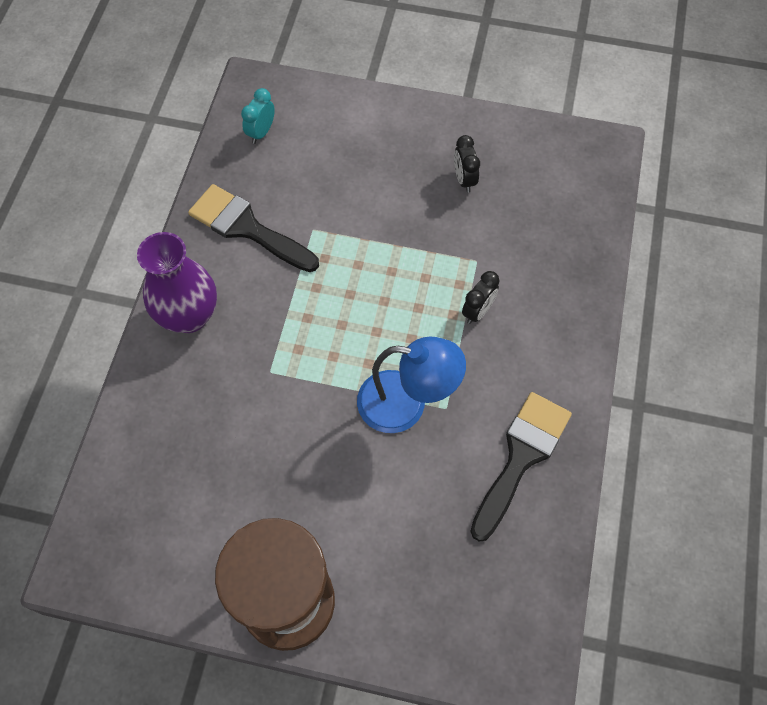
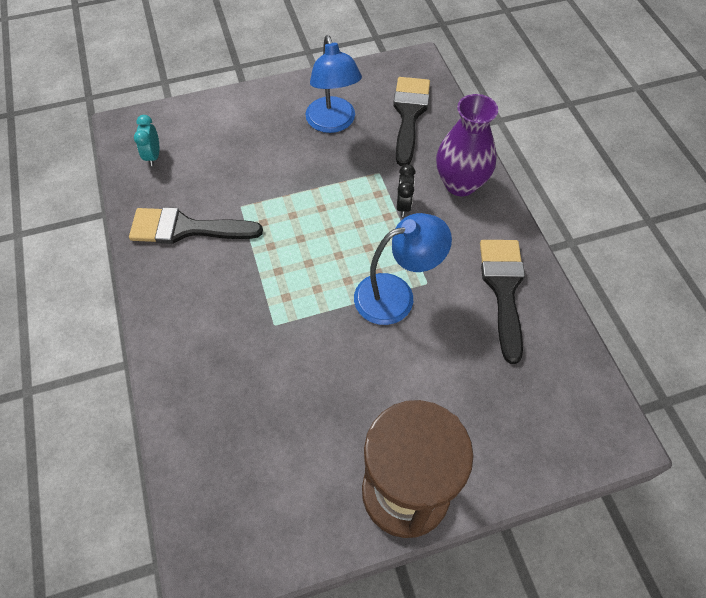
camera: 30 degrees left, 5 degrees down
purple vase [137,232,217,333] -> purple vase moved to [436,94,498,196]
black clock [454,135,480,193] -> blue lamp [305,35,362,133]
none -> black brush [393,77,430,166]

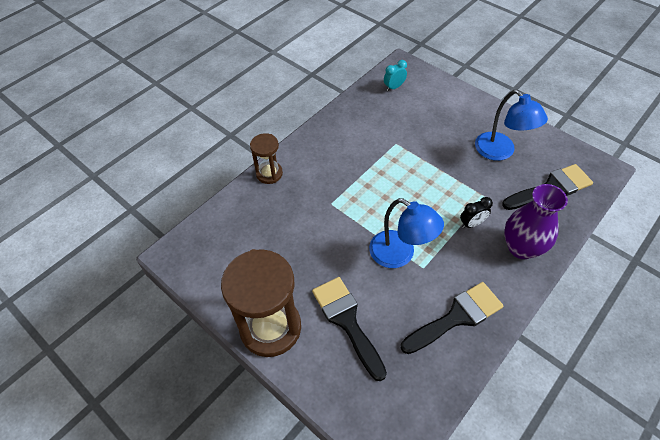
camera: 60 degrees right, 5 degrees down
black brush [129,207,263,244] -> black brush moved to [312,277,387,381]
blue lamp [305,35,362,133] -> blue lamp turned 75 degrees counterclockwise [475,90,548,161]
none -> brown hourglass [250,133,283,184]

